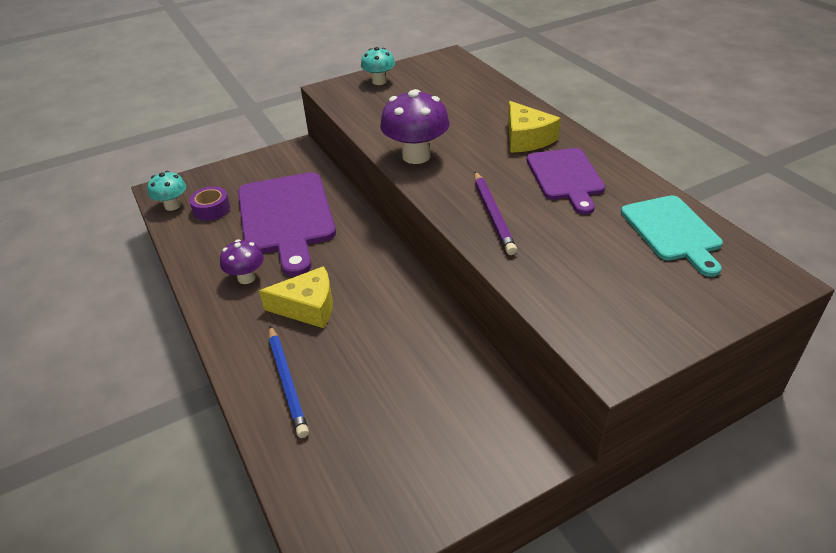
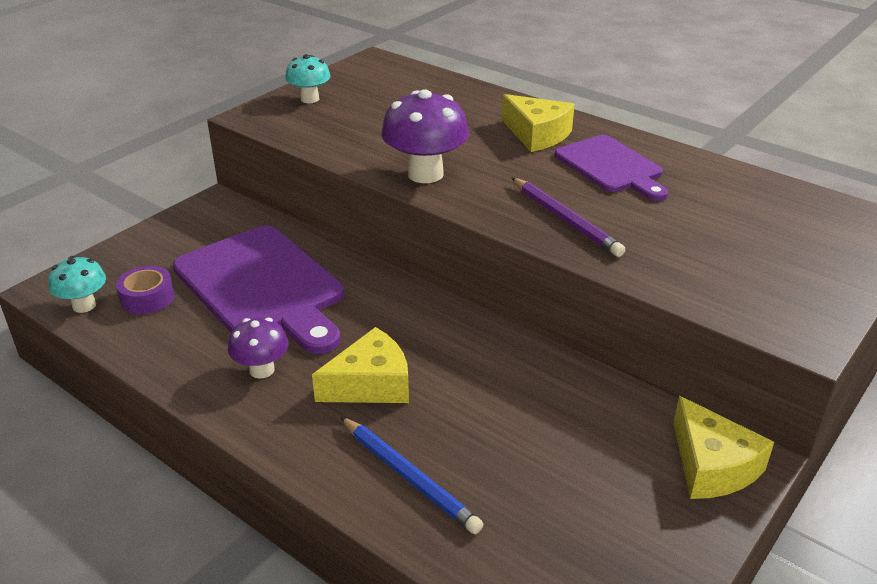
camera: 25 degrees left, 5 degrees down
turquoise cutting board [621,195,723,277] -> none
none -> yellow cheese [673,396,774,499]

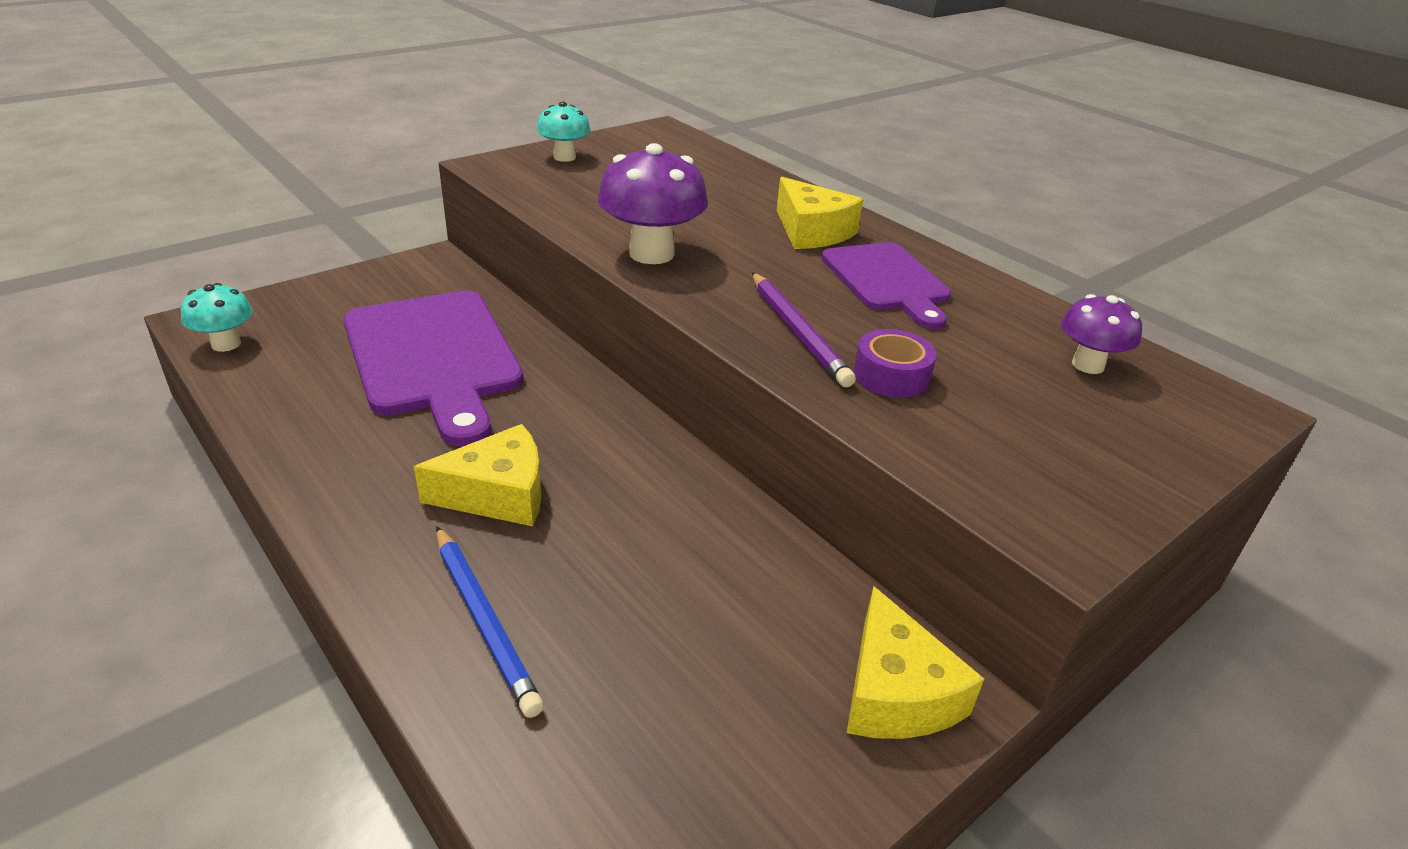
camera: 10 degrees right, 0 degrees up
purple tape [116,266,174,314] -> purple tape moved to [854,329,936,398]
purple mushroom [228,318,289,379] -> purple mushroom moved to [1061,294,1142,374]

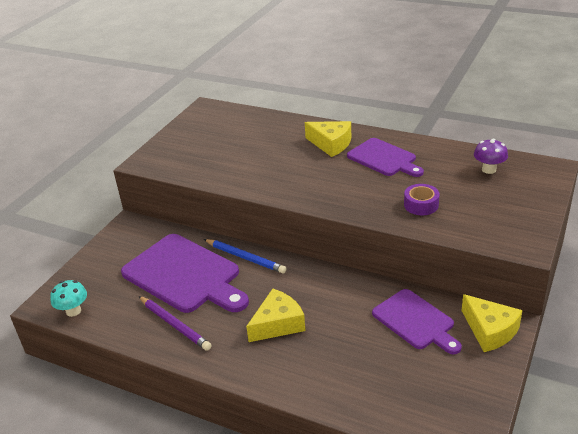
camera: 20 degrees left, 0 degrees up
blue pencil [436,526,544,718] -> blue pencil moved to [204,239,287,274]
turquoise mushroom [537,101,591,162] -> none
purple mushroom [598,143,708,264] -> none
purple pencil [752,272,856,387] -> purple pencil moved to [139,296,212,351]
none -> purple cutting board [372,289,462,354]

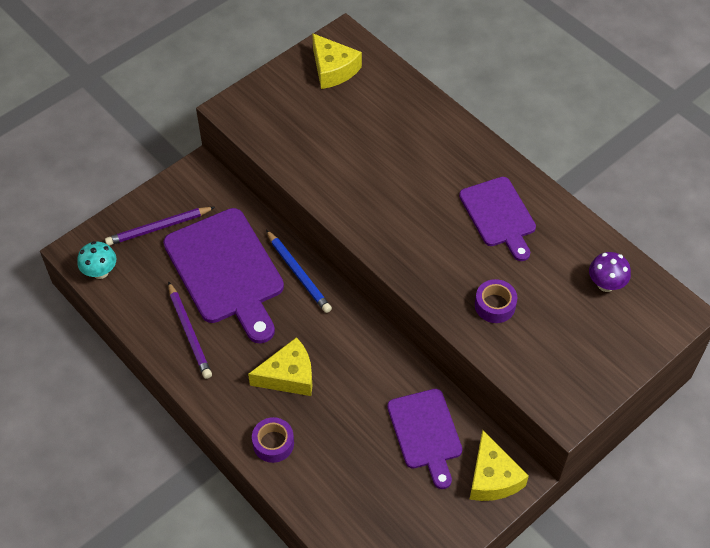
camera: 20 degrees right, 20 degrees up
yellow cheese [305,121,351,157] -> yellow cheese moved to [312,33,362,89]
none -> purple pencil [105,207,215,246]
none -> purple tape [252,417,294,463]

